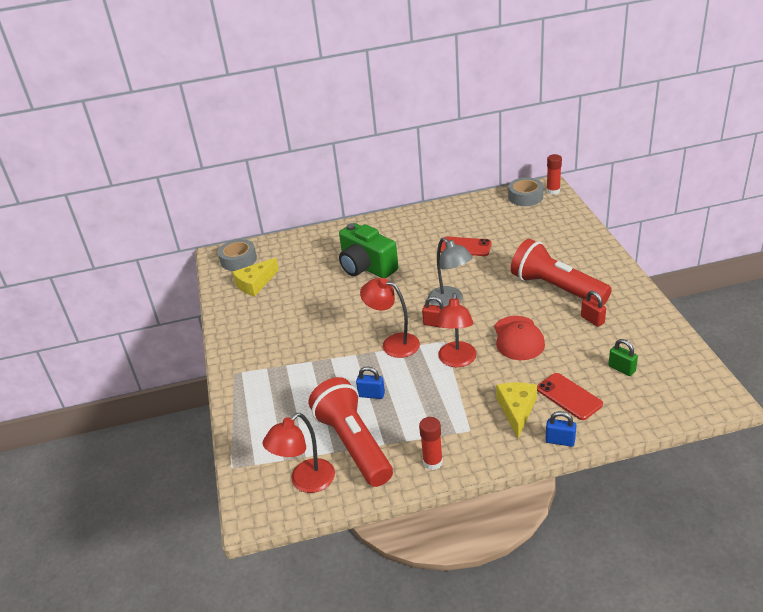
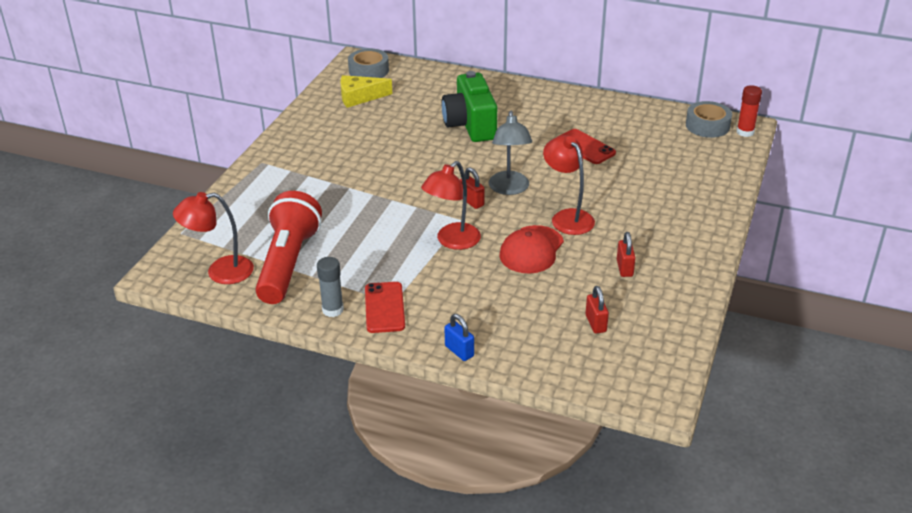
camera: 30 degrees right, 0 degrees up
blue padlock [356,367,385,399] -> none
red lamp [360,278,420,358] -> red lamp moved to [543,135,595,235]
red glue stick [419,417,443,470] -> grey glue stick [317,257,344,317]
yellow cheese [496,382,537,438] -> none
red flashlight [511,239,612,305] -> none
red phone [537,373,603,420] -> red phone moved to [365,282,405,333]
green padlock [608,339,638,376] -> red padlock [586,286,609,334]

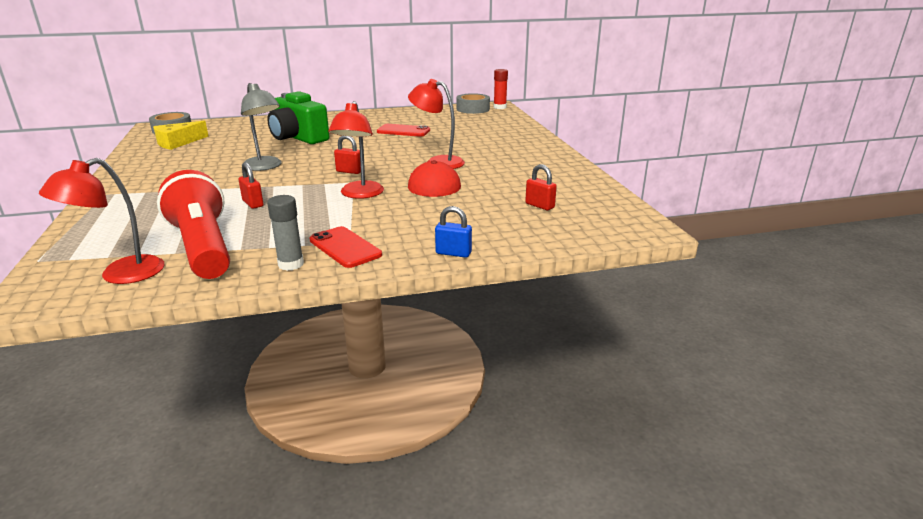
camera: 35 degrees left, 10 degrees down
grey lamp [489,111,532,195] -> grey lamp moved to [241,83,282,171]
red padlock [617,232,636,277] -> red padlock moved to [238,162,263,209]

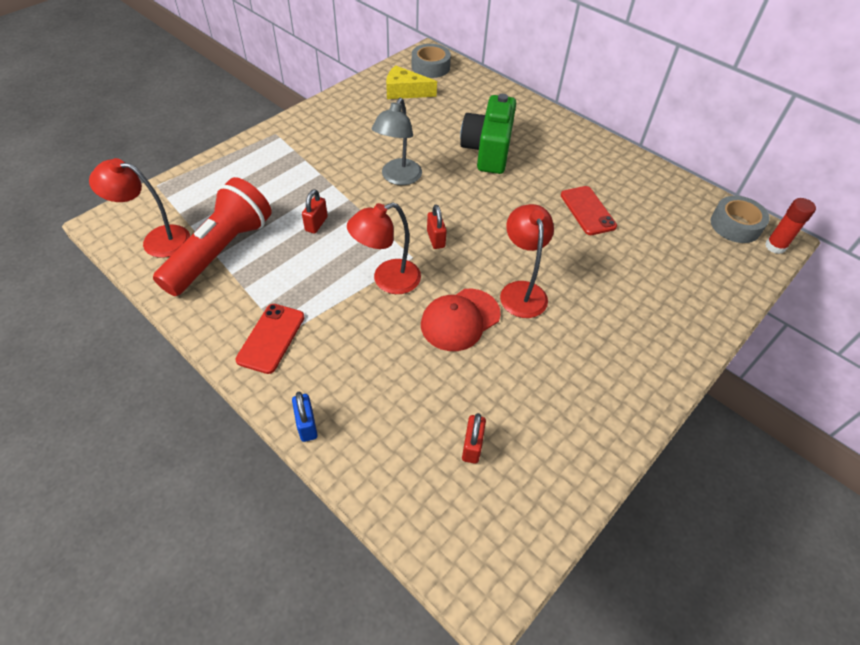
camera: 55 degrees right, 25 degrees up
grey glue stick [267,195,304,271] -> none

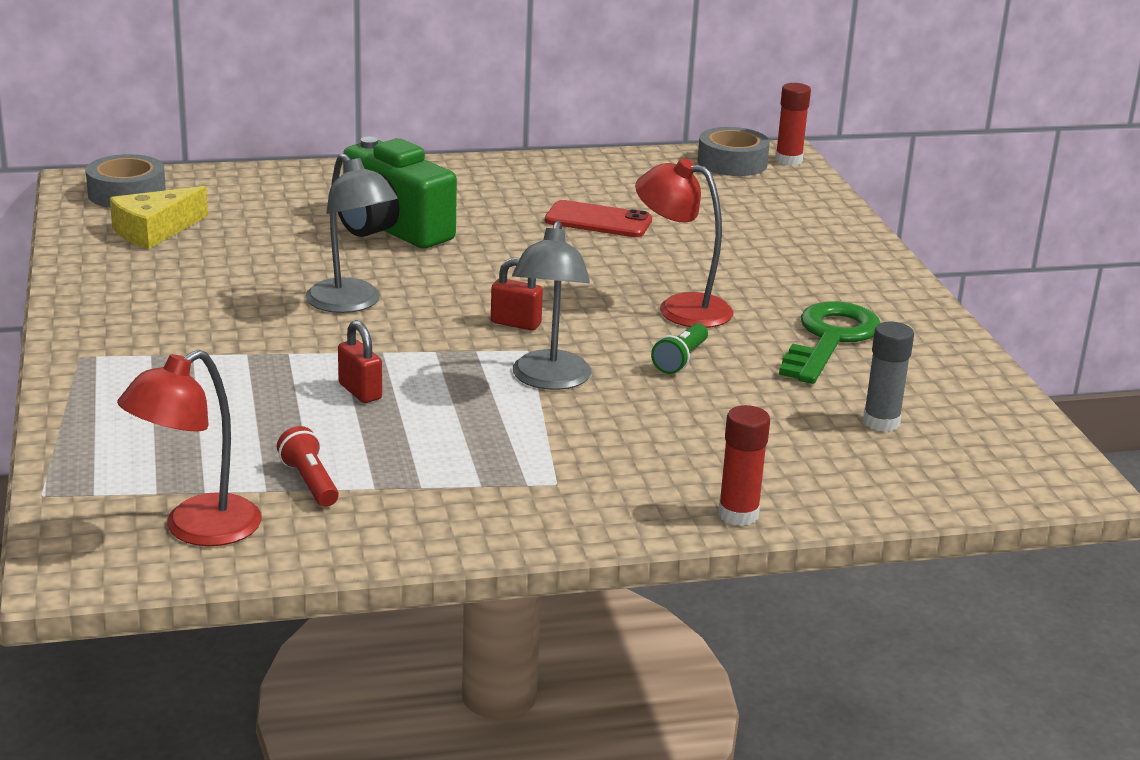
camera: 55 degrees left, 25 degrees down
red flashlight [153,177,272,296] -> red flashlight [277,426,339,507], size x0.40
red phone [236,304,305,374] -> none
blue padlock [292,391,318,442] -> red glue stick [718,405,770,526]
red lamp [347,202,421,294] -> grey lamp [512,220,591,390]
red cap [421,289,501,351] -> green flashlight [651,323,708,374]
red padlock [462,413,486,464] -> grey glue stick [863,322,914,432]
none -> green key [779,301,880,384]

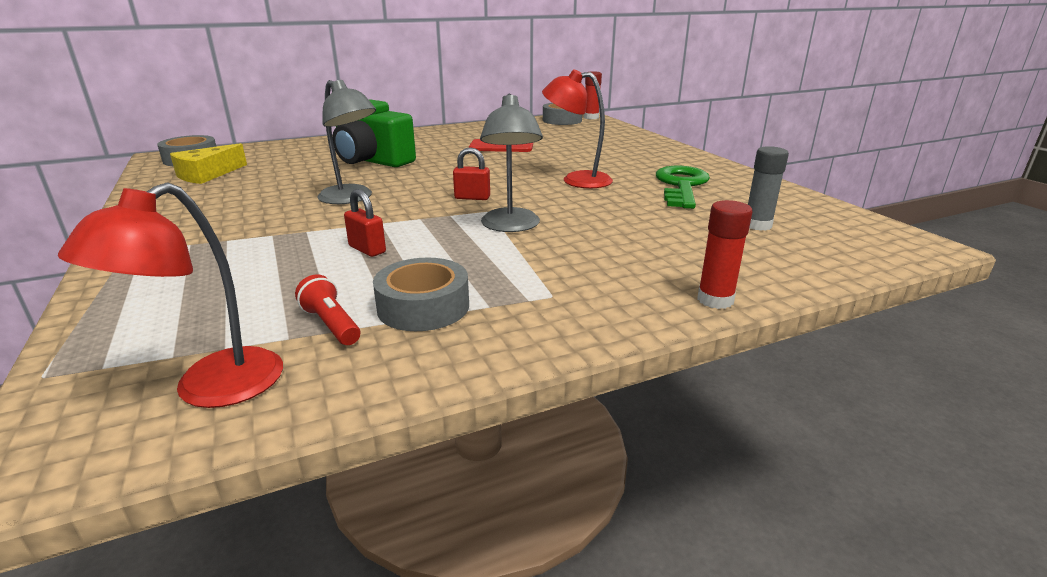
camera: 10 degrees left, 0 degrees up
green flashlight [651,323,708,374] -> none
none -> grey tape [373,258,469,331]

